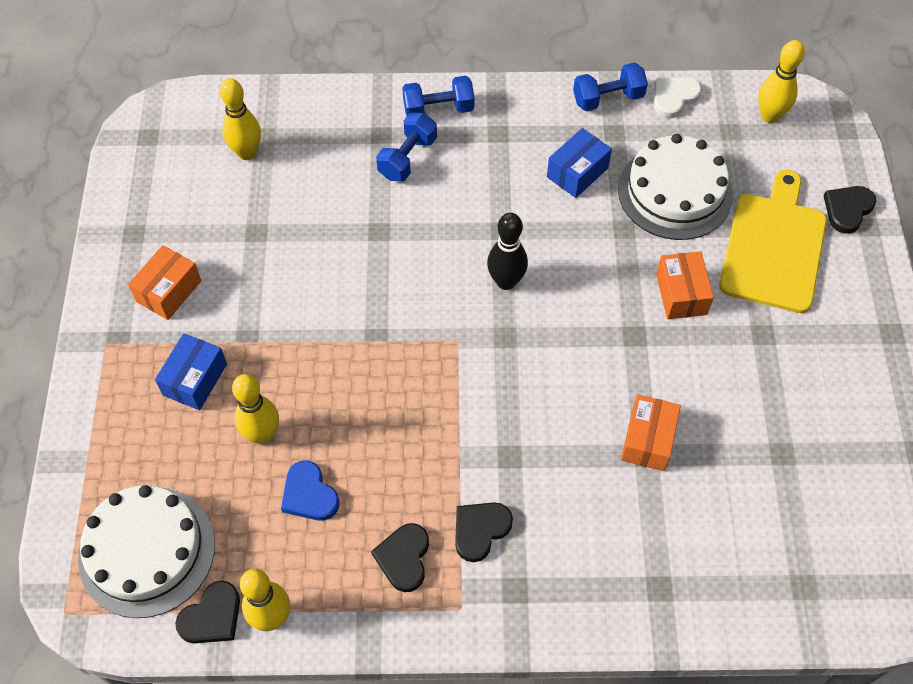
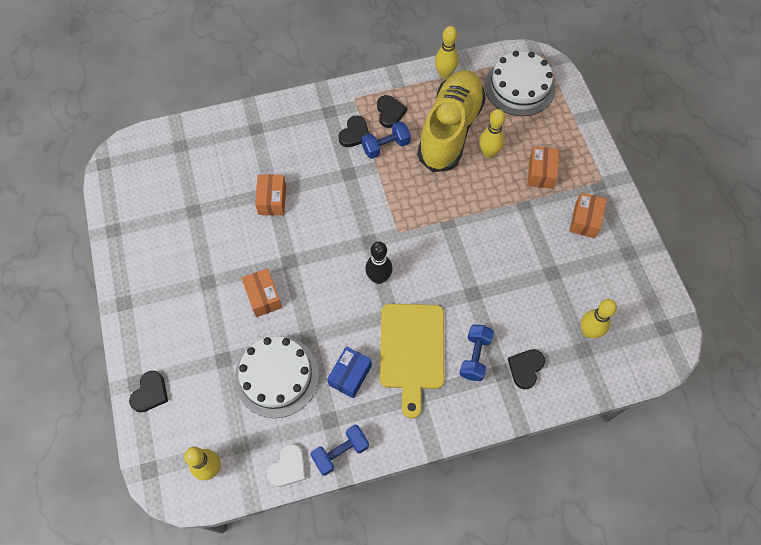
camera: 165 degrees right, 5 degrees up
blue box [155,333,227,410] -> orange box [528,146,559,189]
black heart [175,581,240,644] -> black heart moved to [508,349,545,389]
blue heart [281,460,340,521] -> yellow shoe [417,70,486,172]
blue dumbbell [402,76,475,116] -> blue dumbbell moved to [362,121,411,159]
yellow cutting board [719,170,827,313] -> yellow cutting board moved to [380,304,444,419]

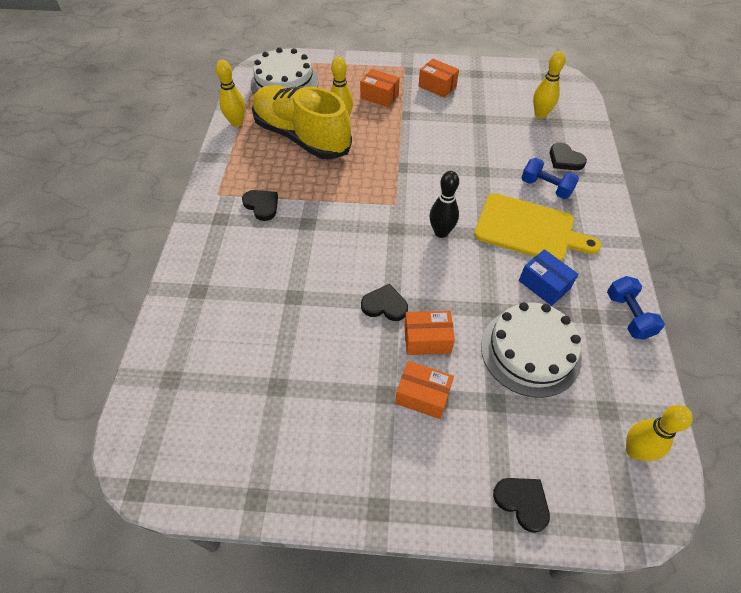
camera: 70 degrees left, 10 degrees down
orange box [255,174,286,215] -> orange box moved to [395,361,454,419]
white heart [267,444,306,487] -> none
blue dumbbell [362,121,411,159] -> none
black heart [377,95,407,128] -> black heart moved to [361,284,408,321]

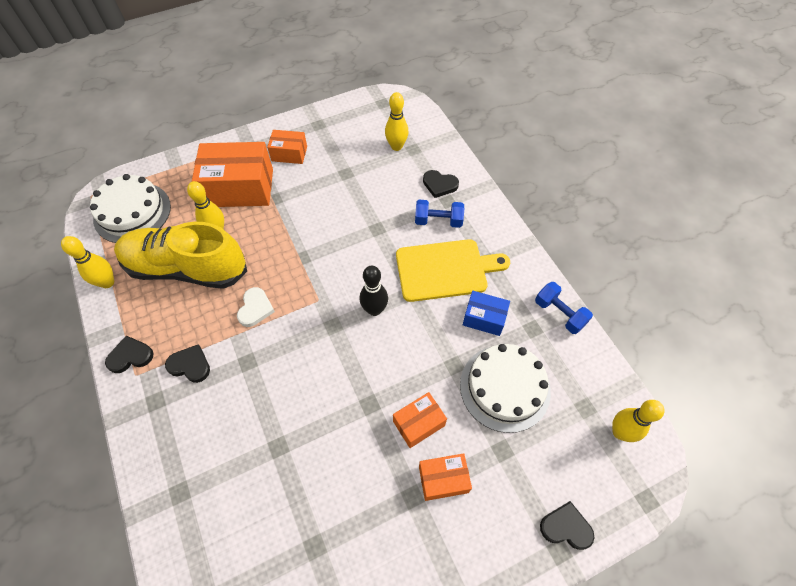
camera: 30 degrees left, 5 degrees up
orange box [360,69,400,107] -> orange box [192,142,273,207], size x1.91
black heart [361,284,408,321] -> black heart moved to [105,336,153,373]
none -> white heart [237,287,275,327]

